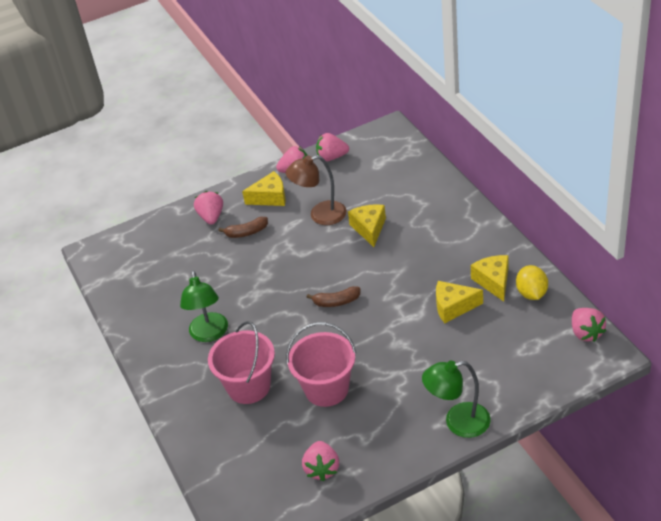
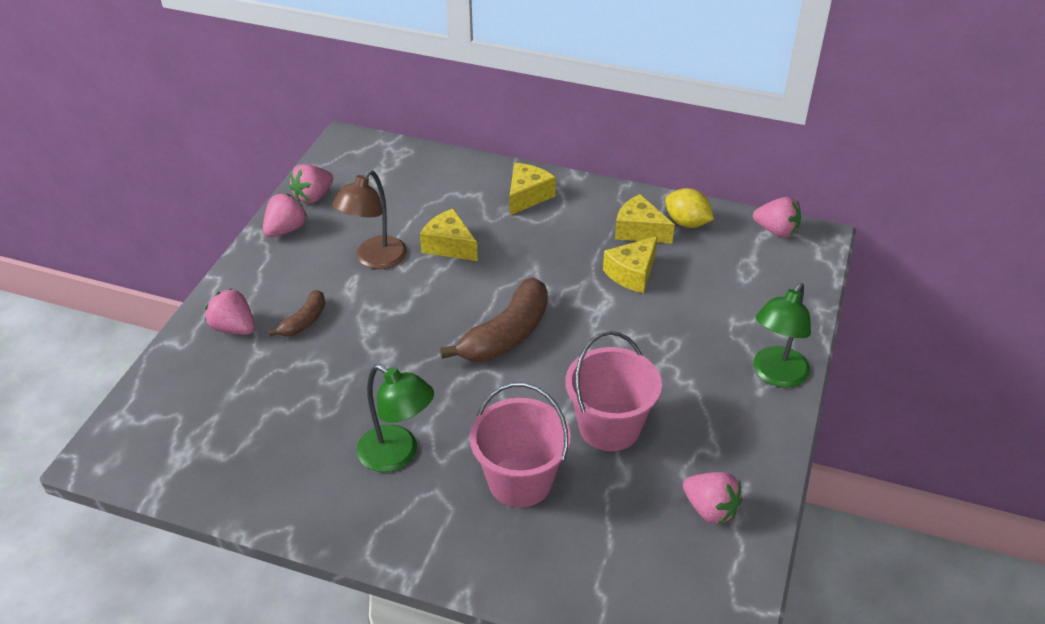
camera: 50 degrees left, 0 degrees up
yellow cheese [242,171,286,206] -> yellow cheese moved to [509,163,556,215]
brown banana [307,286,361,307] -> brown banana [440,277,548,362], size x1.87

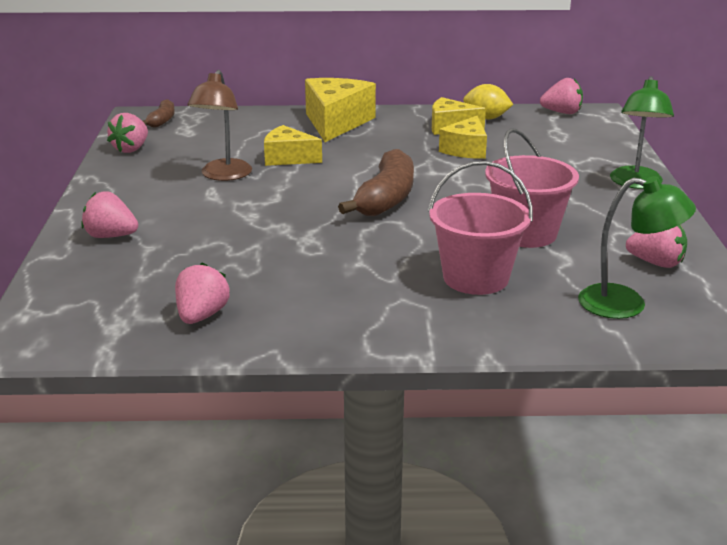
camera: 20 degrees left, 15 degrees down
pink strawberry [263,193,308,237] -> pink strawberry moved to [175,262,230,324]
brown banana [268,290,325,337] -> brown banana moved to [143,99,175,128]
green lamp [357,364,434,472] -> green lamp moved to [578,176,696,319]
yellow cheese [509,163,556,215] -> yellow cheese [305,78,376,142], size x1.60

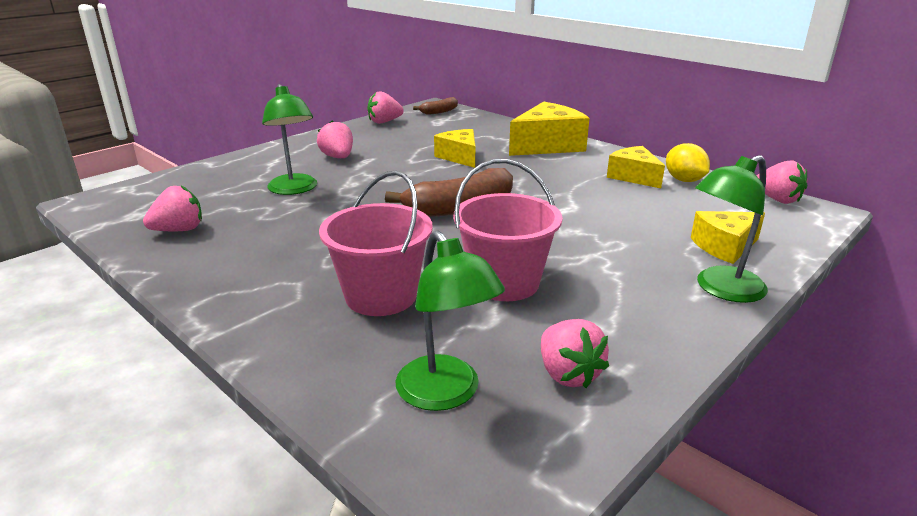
camera: 45 degrees right, 0 degrees up
pink strawberry [81,191,138,238] -> pink strawberry moved to [317,121,353,158]
brown lamp [188,70,252,181] -> none
yellow cheese [439,116,487,159] -> yellow cheese moved to [691,211,765,264]
none -> green lamp [262,84,317,195]

